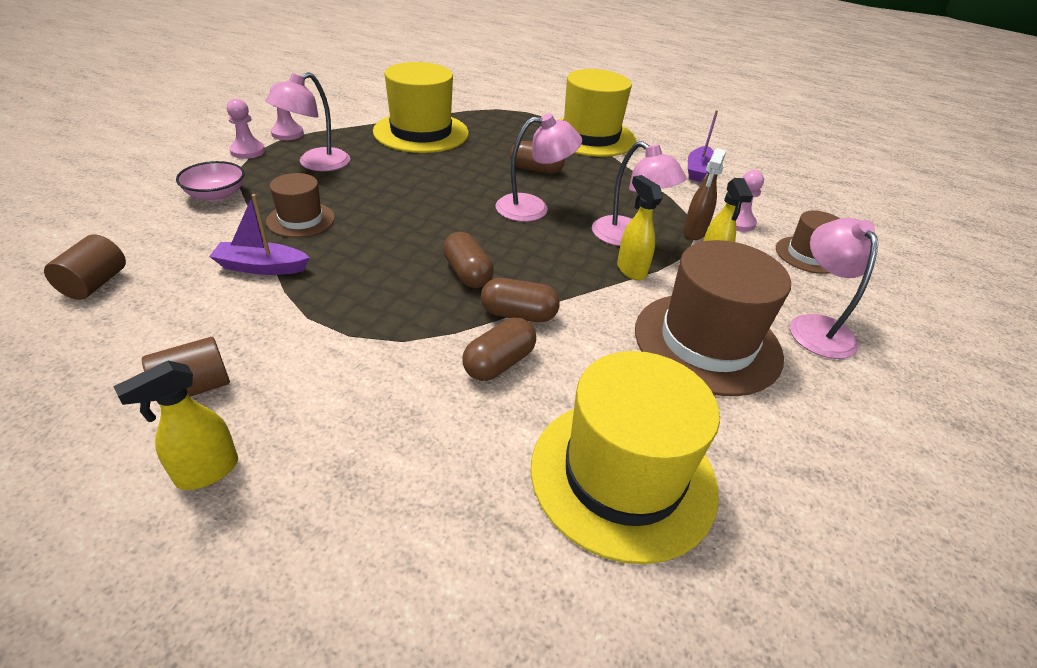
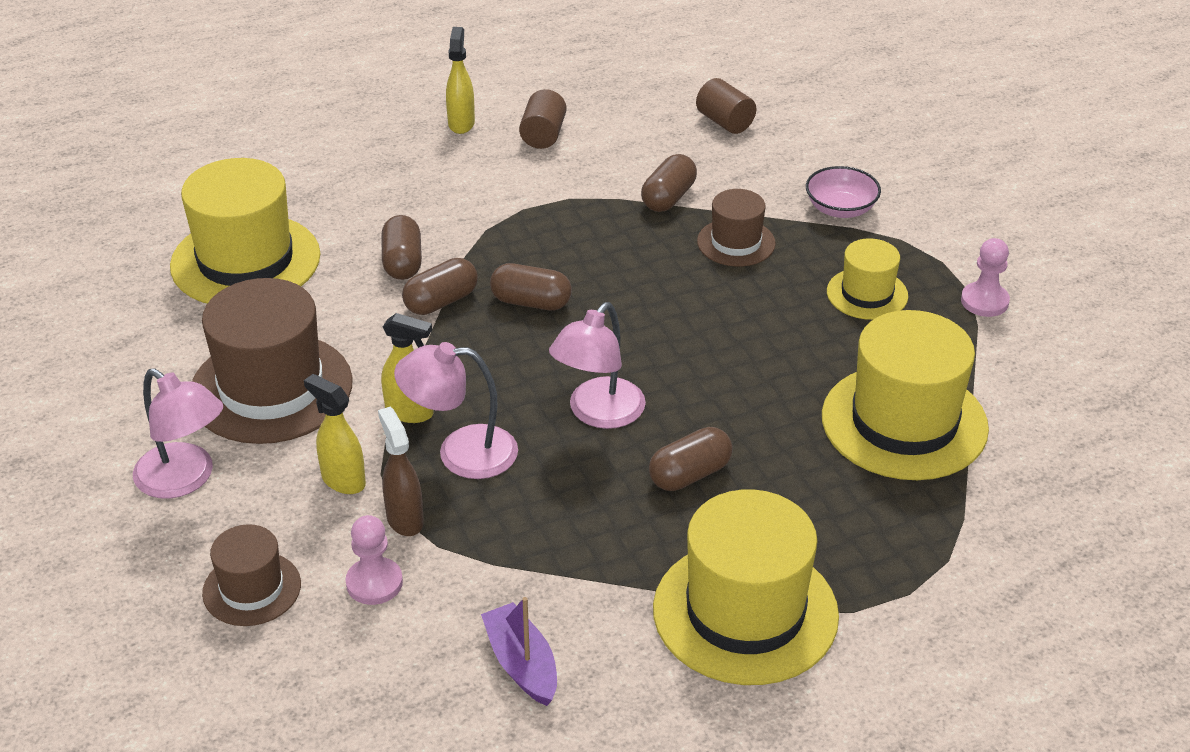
camera: 135 degrees right, 0 degrees up
purple boat [209,194,310,275] -> brown capsule [641,154,697,212]
pink pawn [227,99,265,159] -> none
pink lamp [265,72,350,171] -> yellow hat [827,238,908,320]

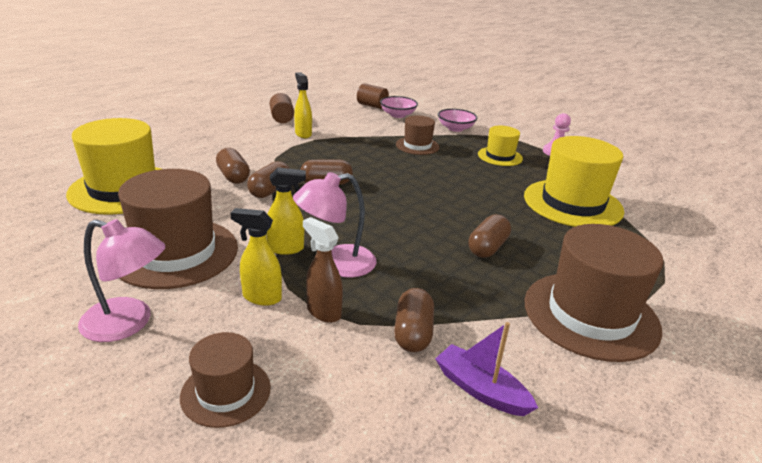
camera: 25 degrees left, 10 degrees down
pink pawn [345,515,403,605] -> none
yellow spray bottle [446,27,475,134] -> yellow spray bottle moved to [294,72,312,138]
pink lamp [549,302,646,429] -> none
brown capsule [641,154,697,212] -> brown capsule moved to [394,288,434,352]
yellow hat [653,489,839,685] -> brown hat [524,224,663,362]
none -> pink bowl [380,96,418,118]

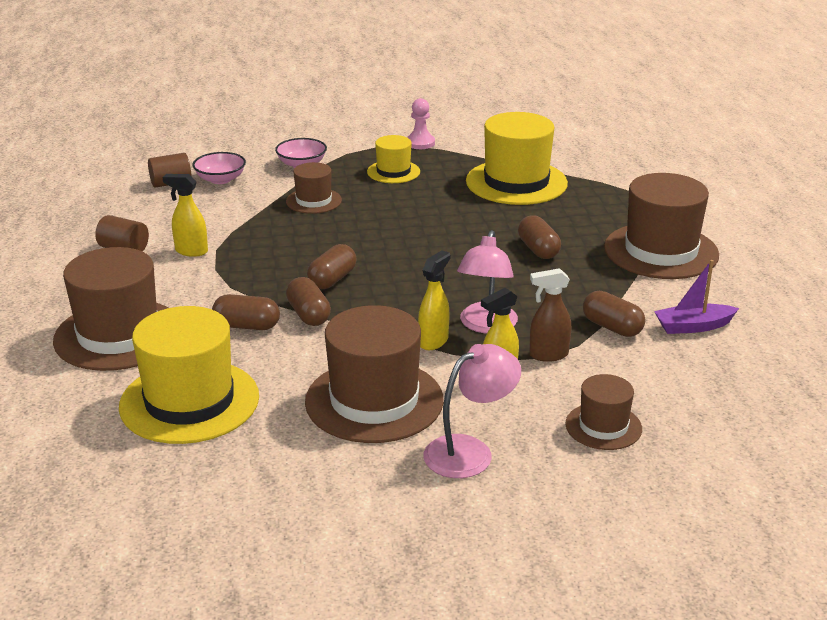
camera: 50 degrees left, 0 degrees up
none -> brown hat [53,247,168,371]

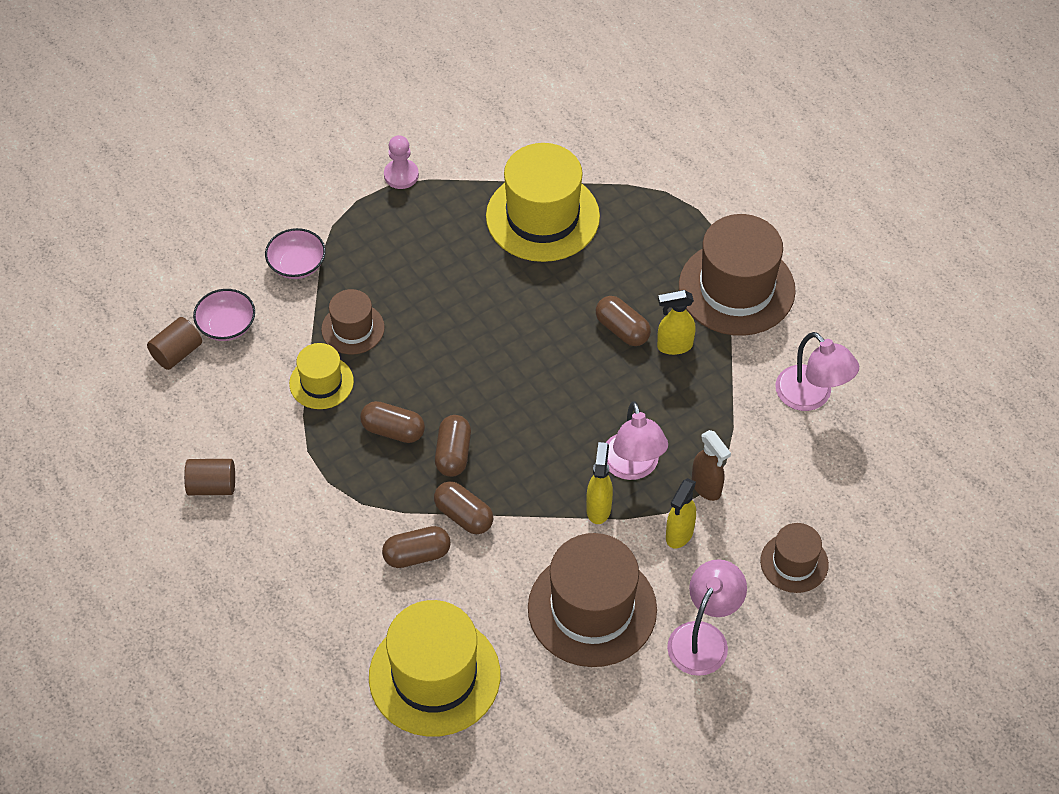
camera: 25 degrees left, 25 degrees up
brown hat [53,247,168,371] -> none
yellow spray bottle [163,174,208,257] -> yellow spray bottle moved to [657,290,696,355]
yellow hat [367,135,420,183] -> yellow hat moved to [289,343,354,409]
brown spray bottle [529,268,571,362] -> brown spray bottle turned 90 degrees counterclockwise [692,430,731,501]
brown capsule [583,291,645,337] -> brown capsule moved to [360,401,425,443]
purple boat [654,260,739,334] -> pink lamp [775,332,859,411]

